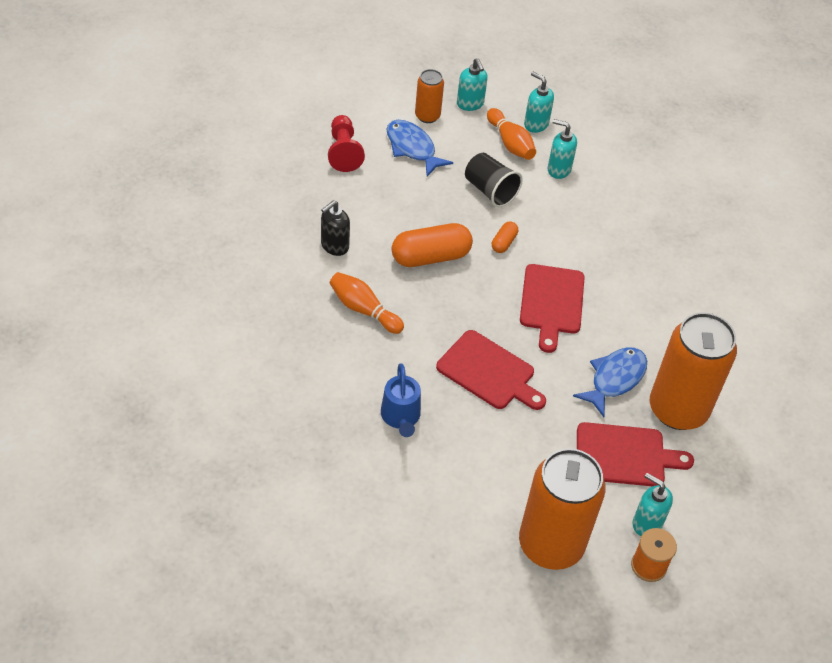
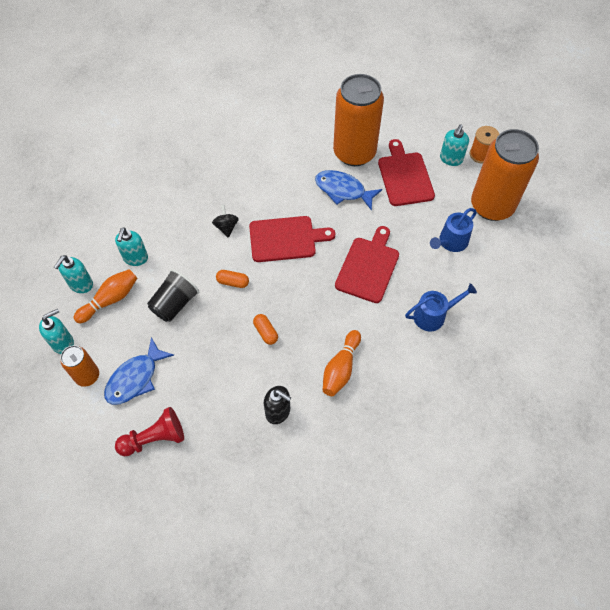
camera: 100 degrees left, 10 degrees up
orange capsule [392,223,473,267] -> orange capsule [253,314,278,345], size x0.49
none -> black spinning top [212,205,239,237]
none -> blue watering can [430,208,477,252]

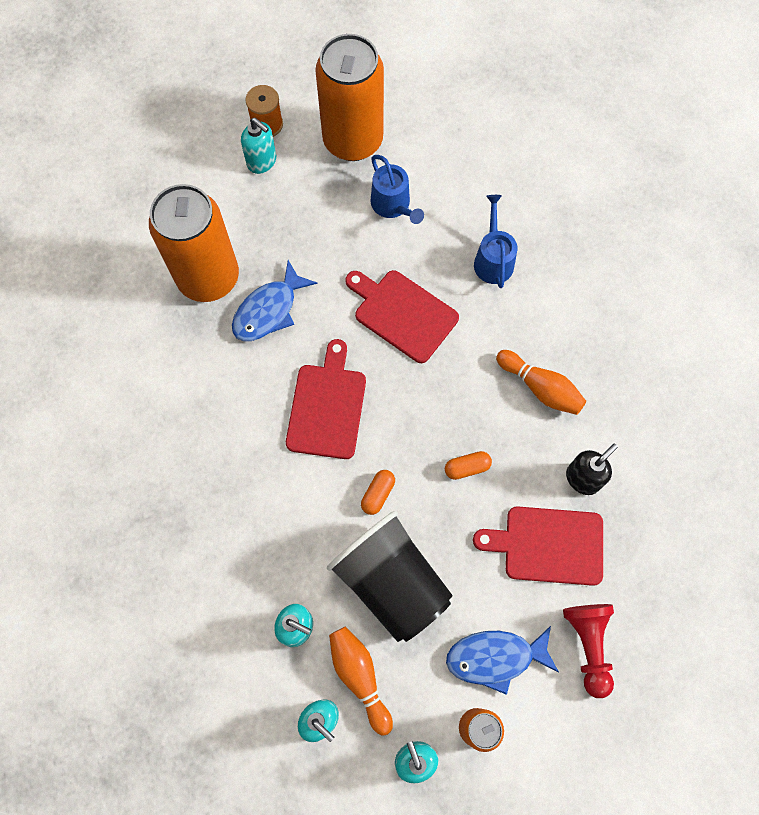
camera: 75 degrees left, 10 degrees up
blue fish [104,337,174,405] -> blue fish turned 120 degrees clockwise [446,626,559,695]
black cup [147,269,199,322] -> black cup [327,511,453,642], size x1.63
black spinning top [212,205,239,237] -> none
red cutting board [378,139,435,206] -> red cutting board moved to [473,506,603,586]

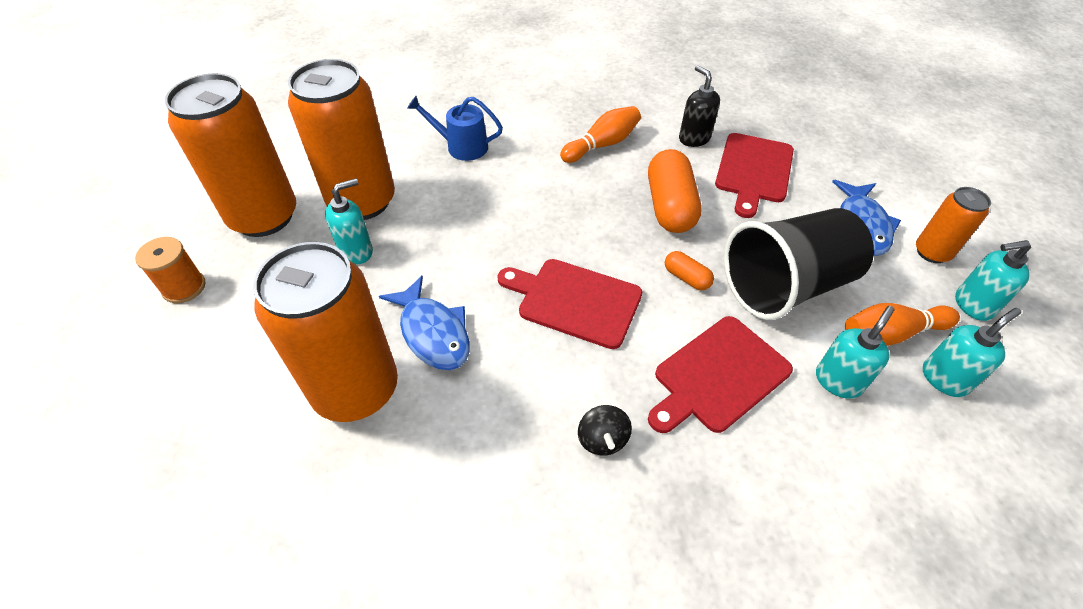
camera: 75 degrees left, 20 degrees down
turquoise soap dispenser [241,118,276,174] -> turquoise soap dispenser moved to [325,178,373,264]
red cutting board [345,270,459,363] -> red cutting board moved to [648,316,793,433]
blue watering can [370,155,424,224] -> orange can [288,59,395,220]
orange capsule [445,451,492,480] -> orange capsule [648,149,702,233], size x2.05
red pawn [563,604,614,698] -> none
none -> black spinning top [578,405,632,456]

